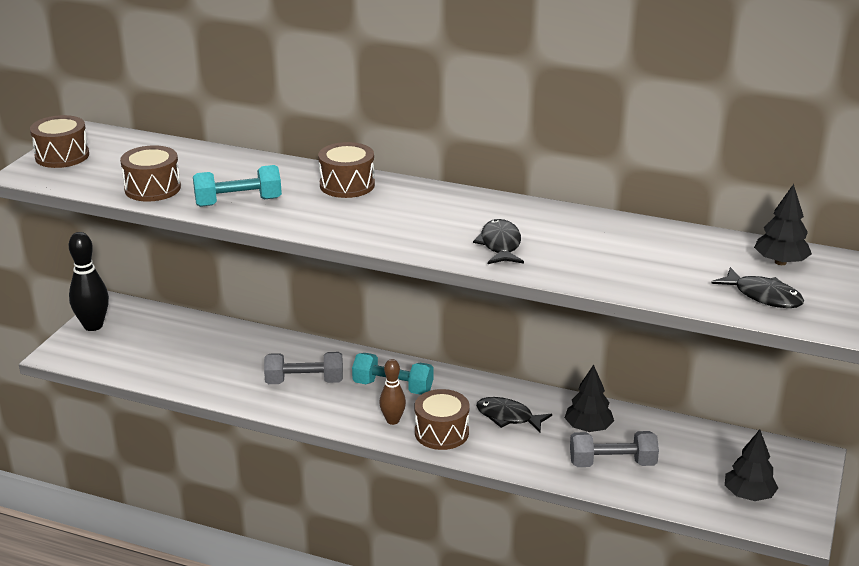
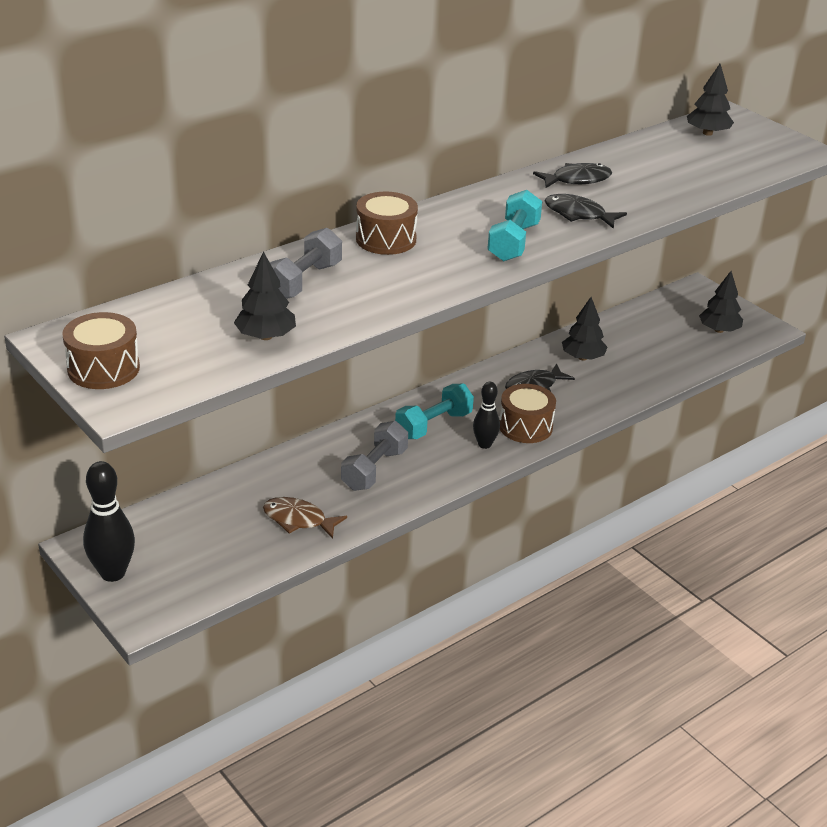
camera: 60 degrees left, 5 degrees up
brown drum [120,145,181,202] -> black tree [234,251,296,340]
turquoise dumbbell [193,165,282,207] -> turquoise dumbbell moved to [487,190,542,261]
brown bowling pin [379,359,406,425] -> black bowling pin [473,382,500,449]
grey dumbbell [570,431,659,467] -> grey dumbbell moved to [270,228,342,299]
black fish [711,267,804,308] -> black fish moved to [533,163,612,188]
none -> brown fish [263,497,347,539]

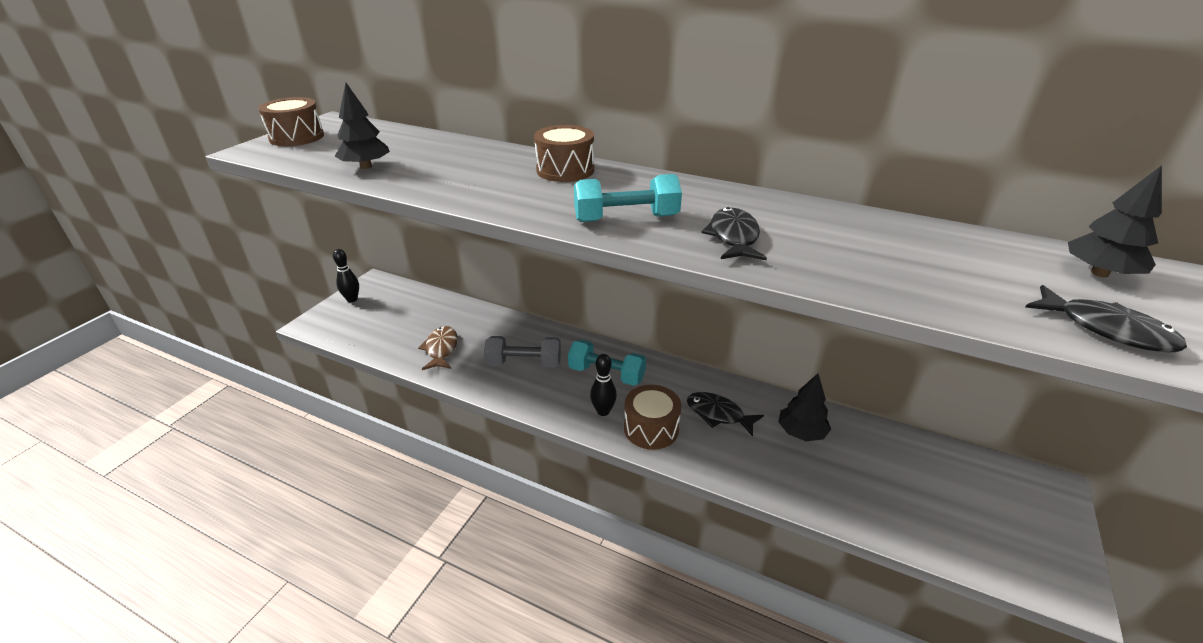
camera: 65 degrees right, 0 degrees up
black bowling pin [83,461,135,582] -> black bowling pin [333,249,359,302], size x0.62
grey dumbbell [270,228,342,299] -> none
black fish [533,163,612,188] -> black fish moved to [1025,285,1187,353]
black tree [699,271,743,333] -> none

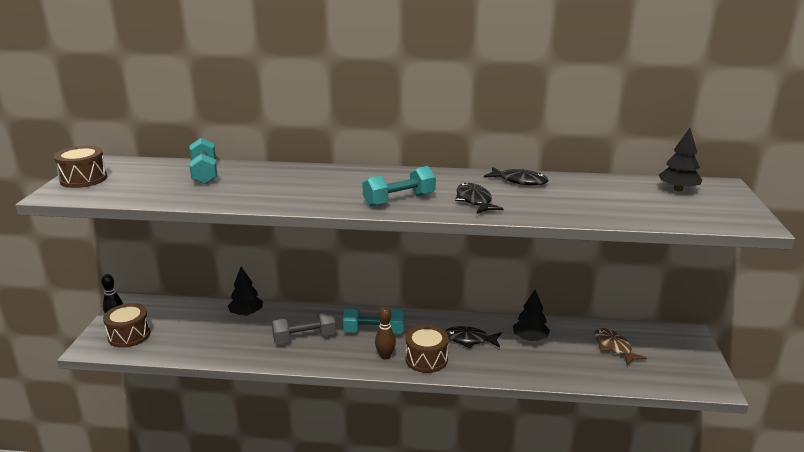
camera: 20 degrees left, 10 degrees down
black tree [335,83,390,169] -> black tree moved to [228,267,263,316]
brown fish [418,326,458,370] -> brown fish moved to [594,328,647,365]
brown drum [534,125,594,182] -> brown drum moved to [103,303,151,348]
black bowling pin [590,354,617,416] -> brown bowling pin [375,307,396,360]
black fish [1025,285,1187,353] -> black fish moved to [484,167,548,186]
none -> turquoise dumbbell [189,138,217,184]

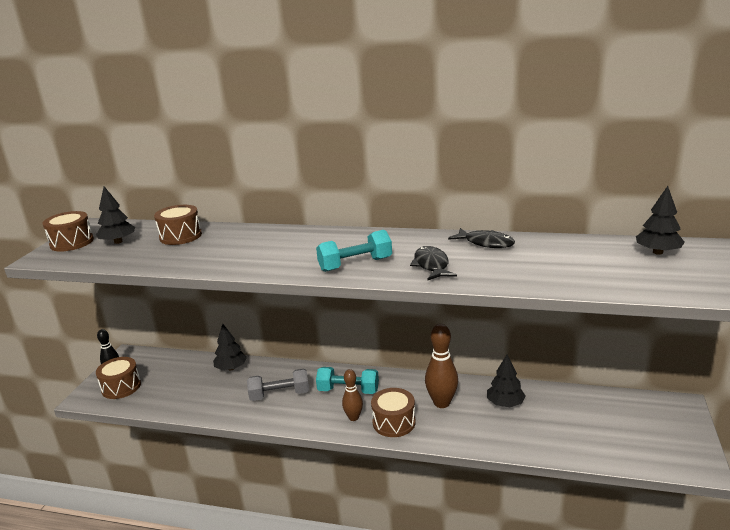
camera: 10 degrees right, 0 degrees up
turquoise dumbbell [189,138,217,184] -> brown drum [154,205,202,245]
black fish [445,326,502,348] -> brown bowling pin [425,324,458,408]
brown fish [594,328,647,365] -> none
none -> black tree [96,186,135,244]

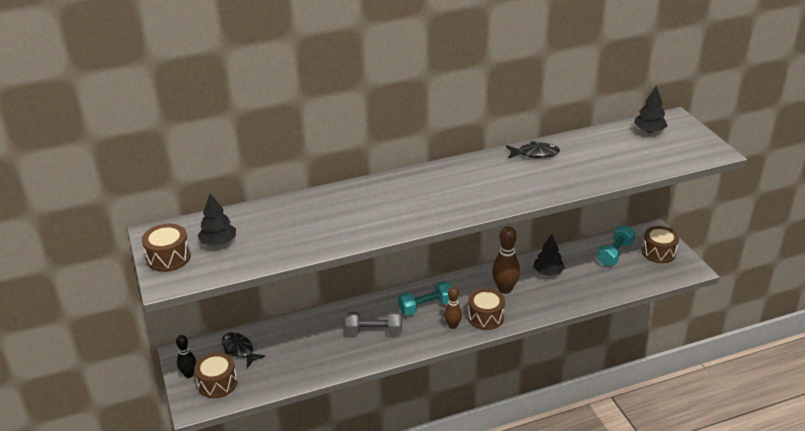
camera: 35 degrees left, 10 degrees up
brown drum [154,205,202,245] -> brown drum moved to [642,226,679,263]
black tree [213,324,247,370] -> none
grey dumbbell [247,369,309,401] -> grey dumbbell turned 45 degrees clockwise [345,312,402,335]
turquoise dumbbell [316,230,392,272] -> turquoise dumbbell moved to [597,225,635,266]
black fish [410,246,457,280] -> black fish moved to [222,332,265,368]

